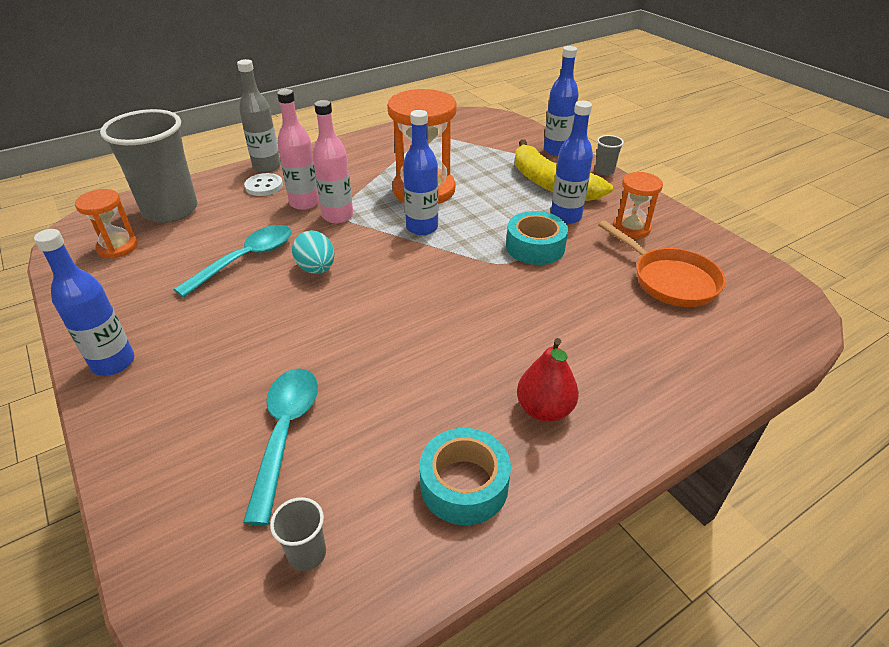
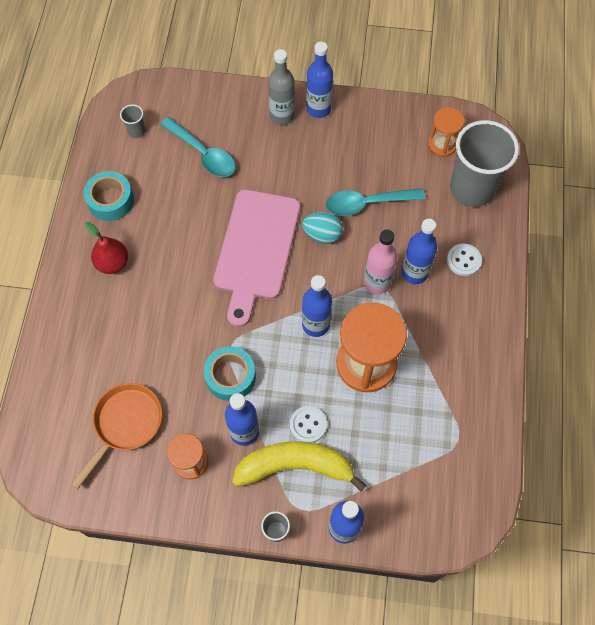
camera: 130 degrees right, 25 degrees up
turquoise spoon [174,225,292,297] -> turquoise spoon turned 90 degrees clockwise [326,188,425,216]
grey bottle [237,59,281,173] -> grey bottle moved to [268,49,295,125]
pink bottle [277,89,319,210] -> blue bottle [401,219,437,284]
orange pan [598,220,726,307] -> orange pan turned 120 degrees clockwise [71,383,162,489]
none -> pink cutting board [213,189,300,327]
none -> white button [290,406,327,443]

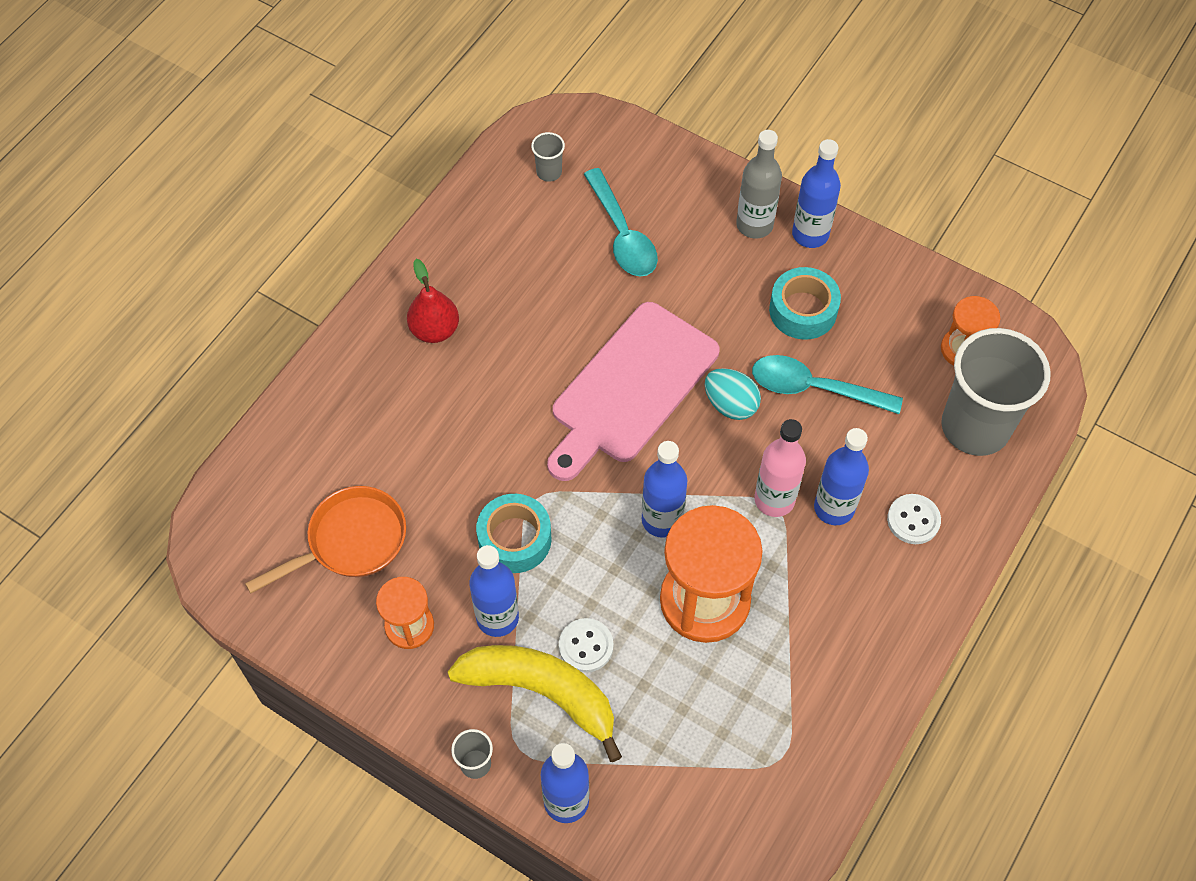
camera: 25 degrees right, 5 degrees down
turquoise tape [84,171,134,221] -> turquoise tape moved to [769,267,841,340]

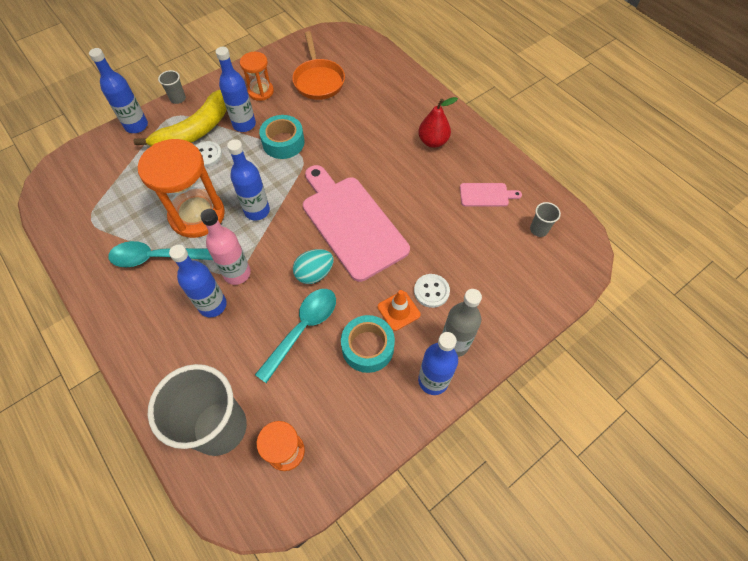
camera: 110 degrees right, 0 degrees up
turquoise spoon [584,168,658,276] -> turquoise spoon moved to [108,241,213,267]
white button [887,494,941,544] -> white button moved to [414,274,450,308]
none -> orange traffic cone [378,290,421,331]
none -> pink cutting board [460,183,522,206]

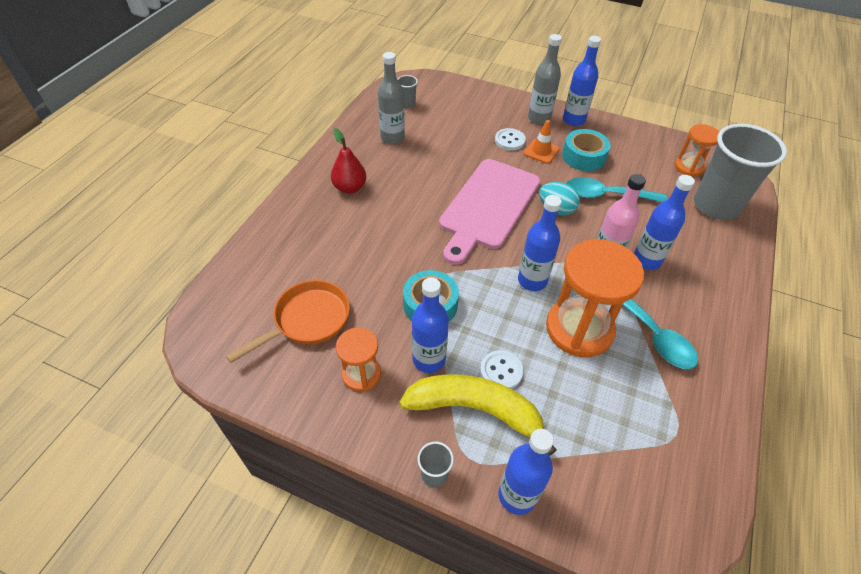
camera: 120 degrees left, 10 degrees down
pink cutting board [460,183,522,206] -> grey bottle [378,52,405,145]

